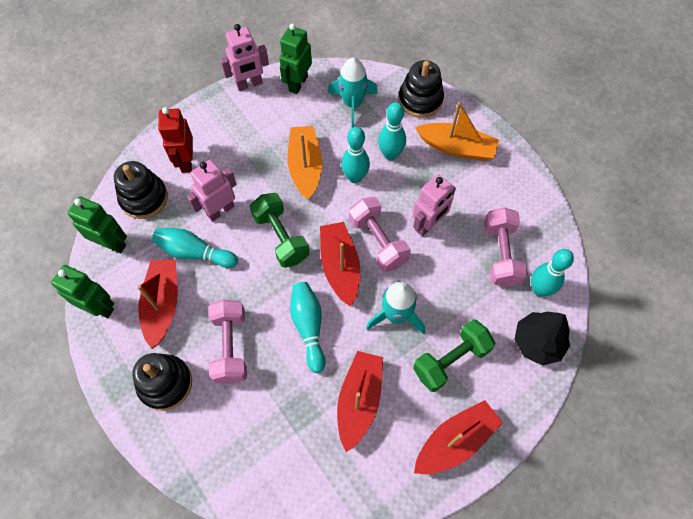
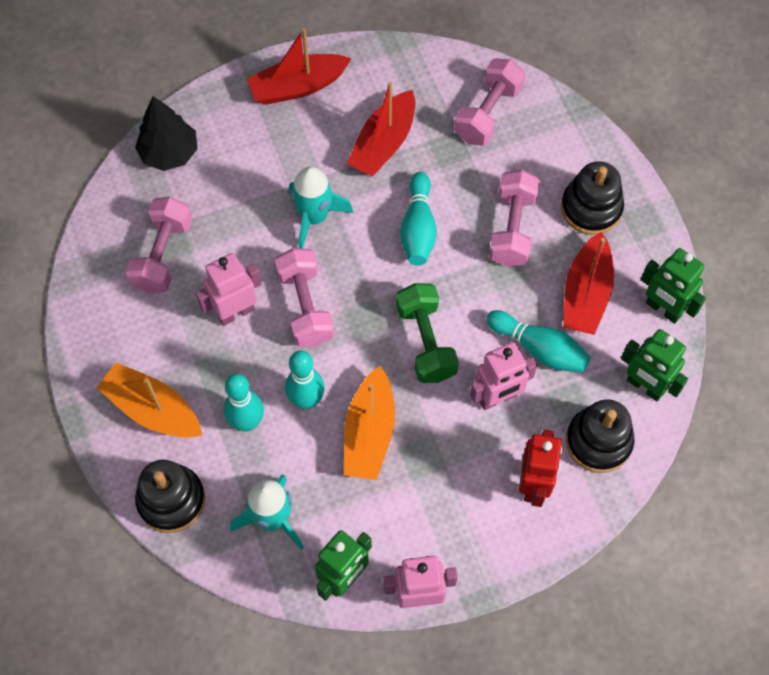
camera: 165 degrees left, 0 degrees up
red boat [320,222,360,307] -> none
green dumbbell [413,320,495,392] -> none
turquoise bowling pin [531,249,574,296] -> none
none -> pink dumbbell [454,59,525,146]

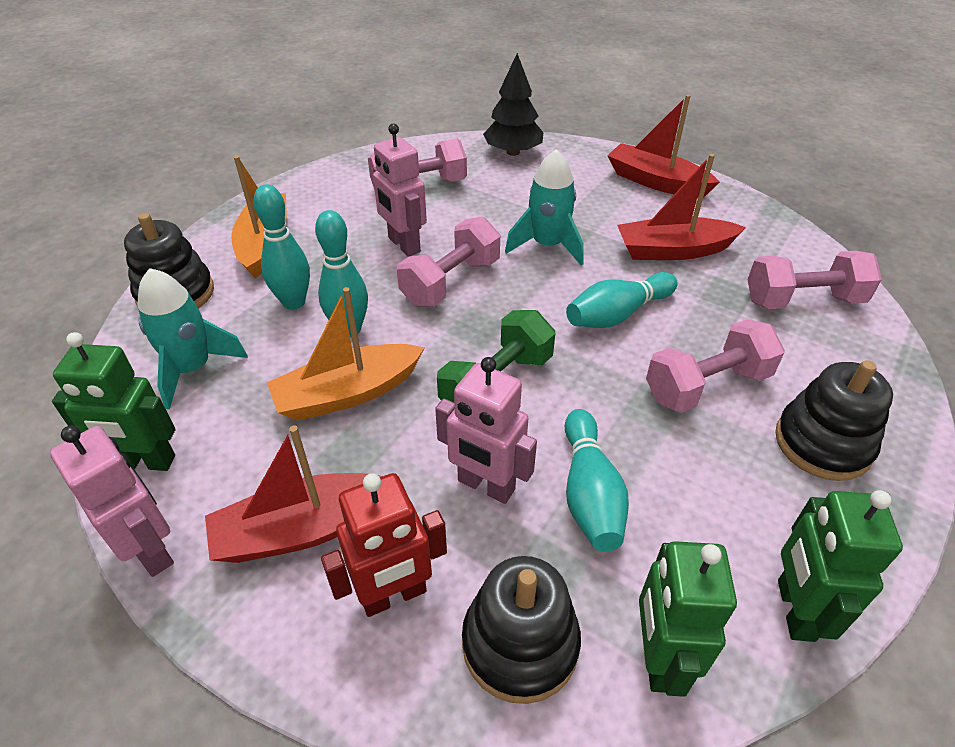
camera: 55 degrees right, 20 degrees down
pink robot [196,253,262,326] -> pink robot turned 150 degrees counterclockwise [373,123,427,257]
red boat [563,232,614,335] -> red boat moved to [205,425,382,563]

